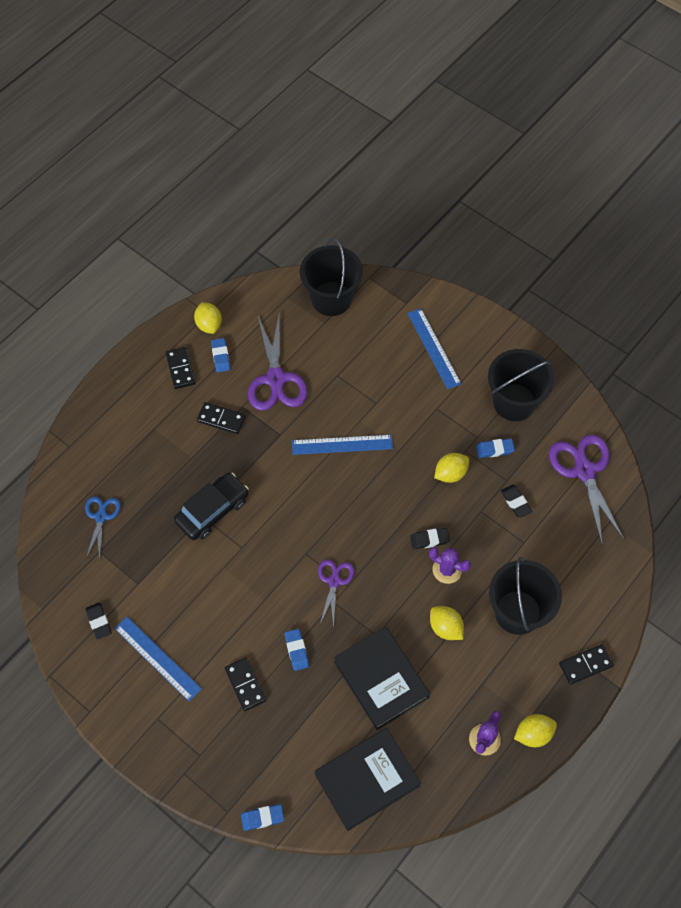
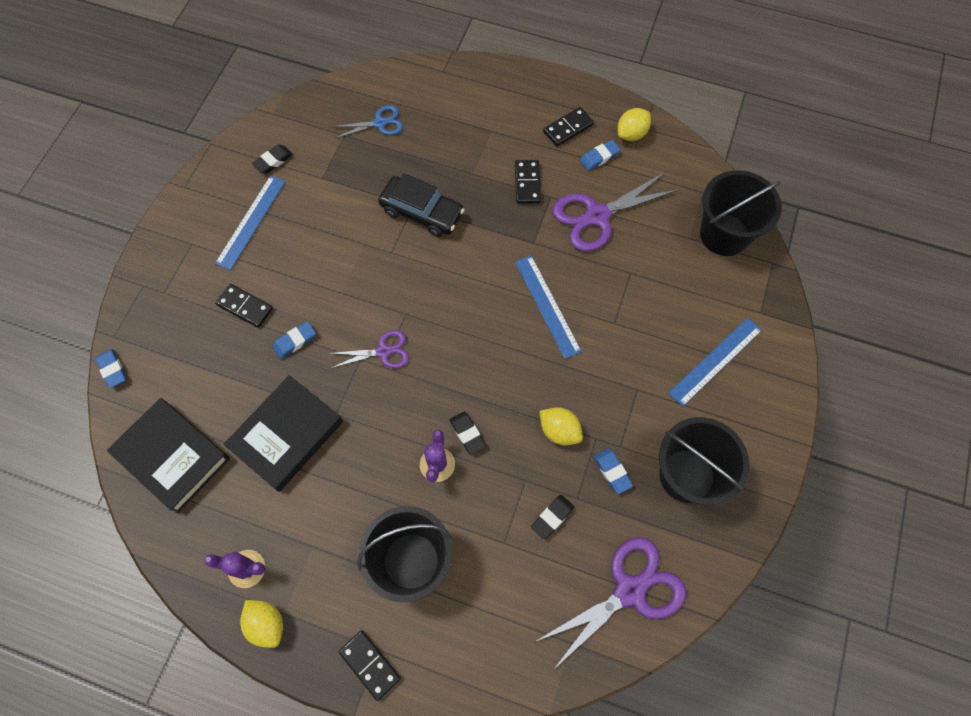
camera: 70 degrees right, 5 degrees up
black domino [225,657,266,711] -> black domino turned 75 degrees clockwise [215,284,273,328]
yellow lemon [430,606,464,640] -> none

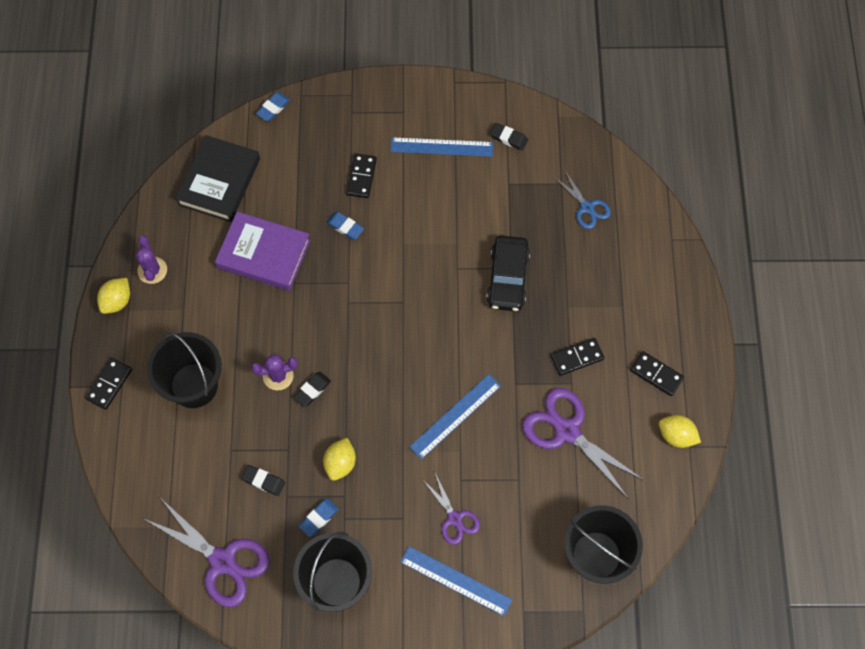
camera: 70 degrees right, 0 degrees up
black book [224,375,343,492] -> purple book [215,212,311,291]
purple scissors [328,330,409,368] -> purple scissors moved to [422,473,480,545]
blue eraser [580,140,621,171] -> none

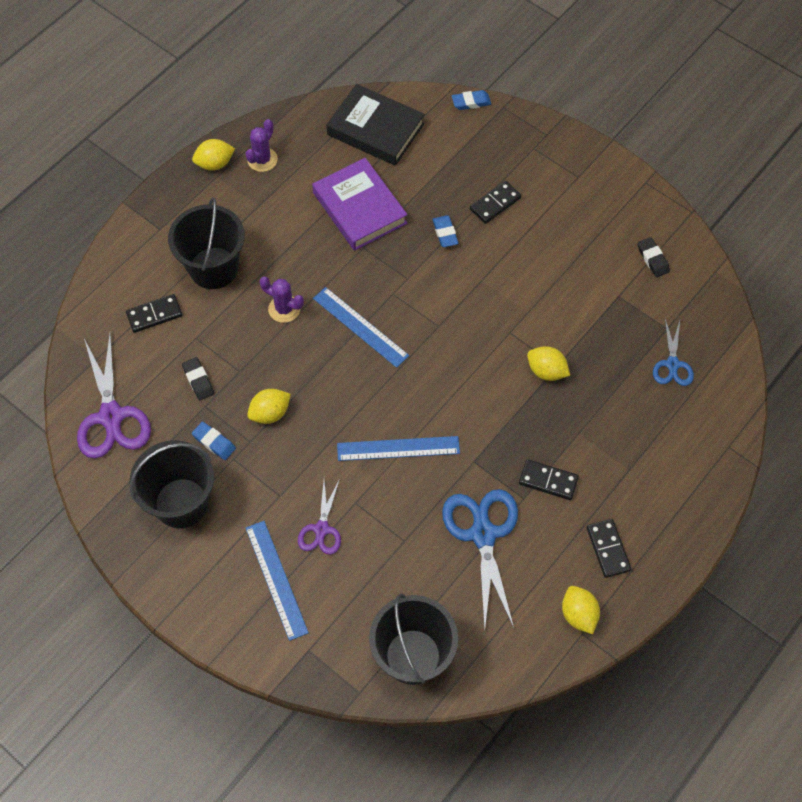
camera: 40 degrees right, 5 degrees down
black domino [85,358,132,410] -> black domino moved to [126,294,182,333]
black book [175,135,260,222] -> black book turned 60 degrees clockwise [326,84,425,166]
black eraser [293,372,331,407] -> none
blue eraser [299,499,339,537] -> blue eraser turned 45 degrees clockwise [192,422,236,460]
blue ruler [390,137,493,157] -> blue ruler moved to [313,287,409,368]
black car [486,236,530,311] -> yellow lemon [527,346,570,381]
purple scissors [522,388,645,498] -> blue scissors [442,489,518,630]

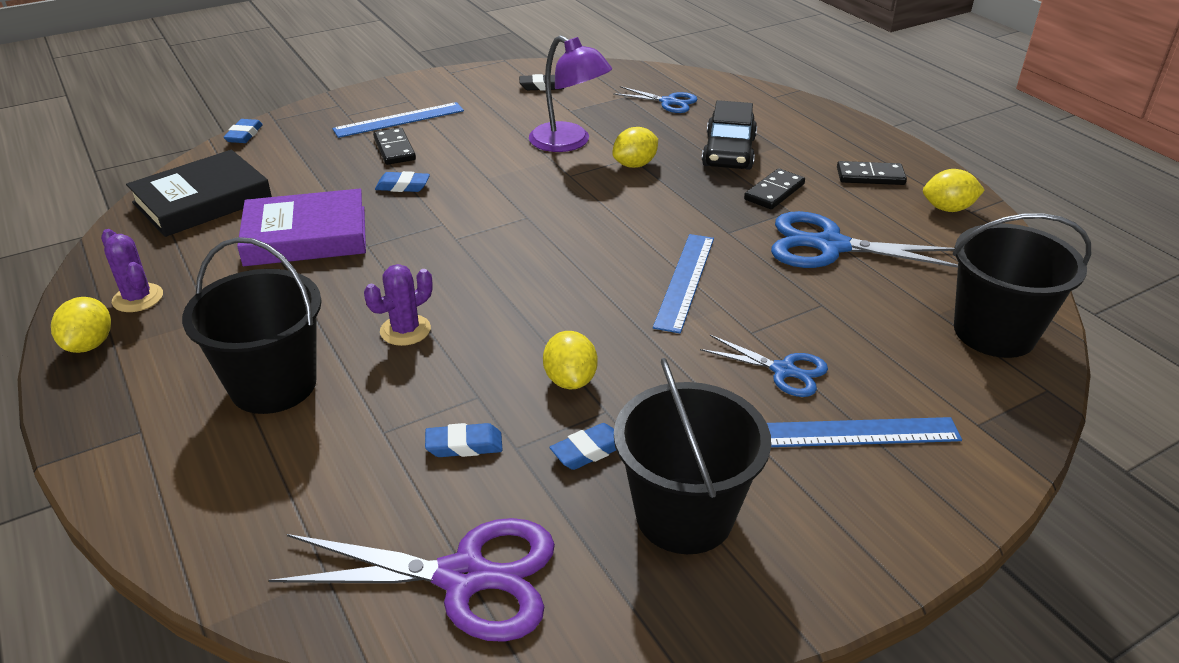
camera: 70 degrees left, 25 degrees down
black domino [126,294,182,333] -> none
black eraser [182,357,214,400] -> blue eraser [425,423,502,457]
purple scissors [298,479,341,555] -> blue scissors [700,335,828,397]
blue ruler [313,287,409,368] -> blue ruler moved to [332,102,464,138]
none -> purple lamp [529,35,612,152]
none -> black car [702,100,757,170]

